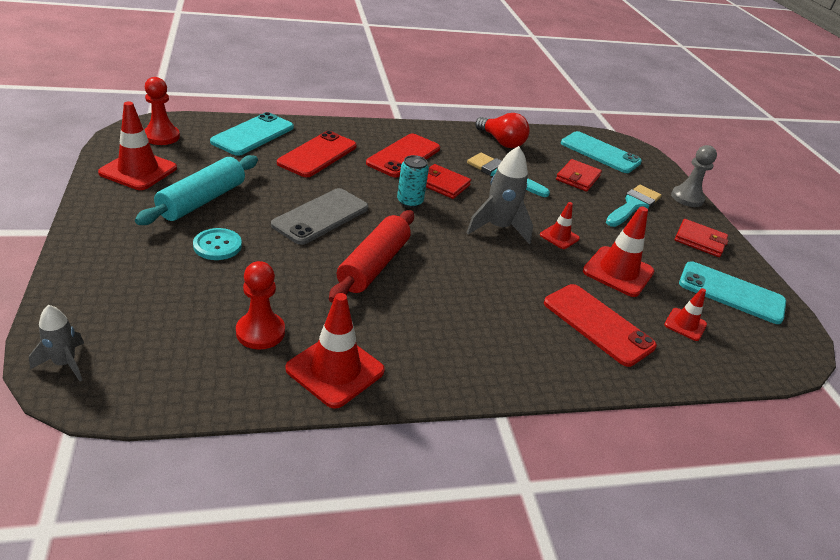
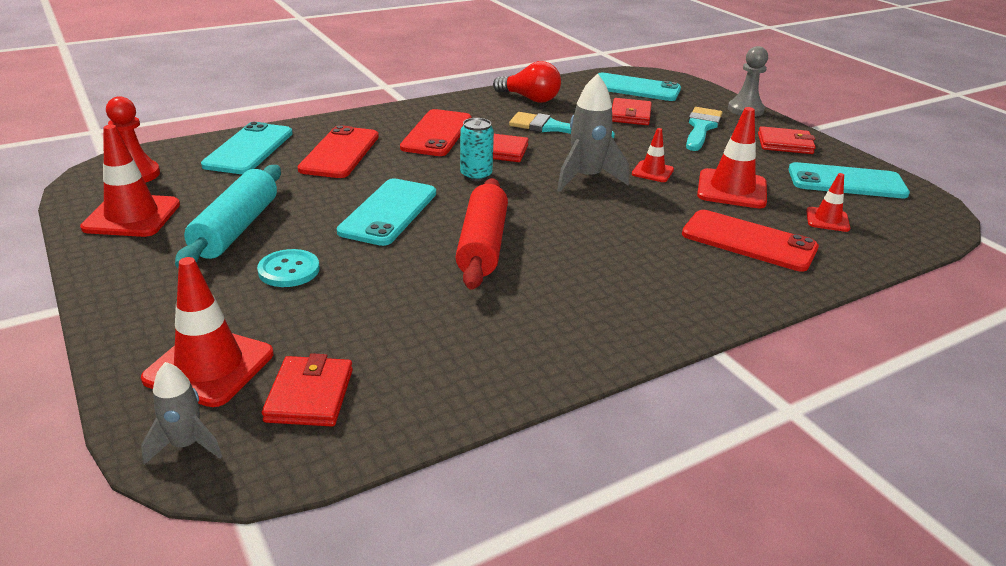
camera: 15 degrees left, 5 degrees down
red pawn [236,261,285,350] -> none
grey phone [271,188,369,245] -> turquoise phone [337,178,436,246]
red traffic cone [286,293,385,409] -> red traffic cone moved to [141,257,273,407]
none -> red wallet [262,353,353,426]

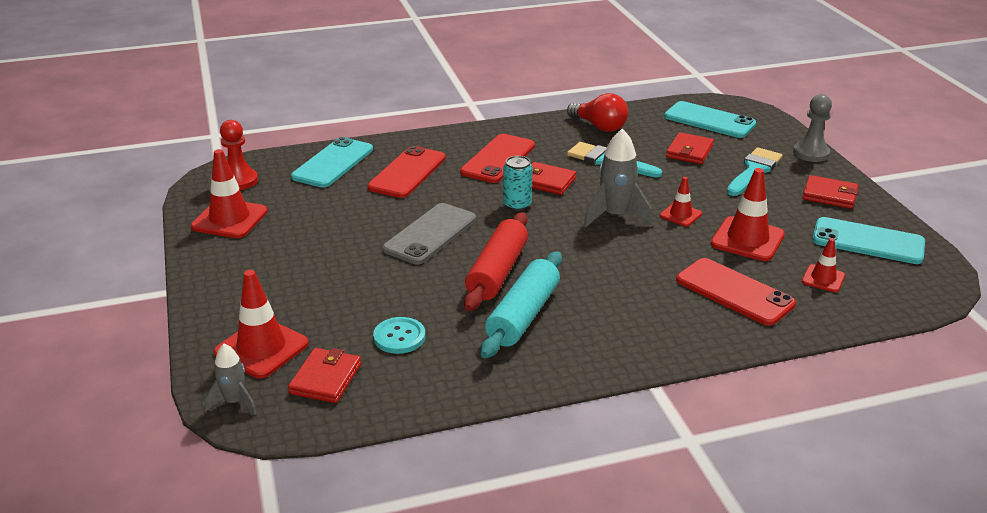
camera: 15 degrees right, 0 degrees up
turquoise rolling pin [175,165,281,268] -> turquoise rolling pin moved to [481,251,562,358]
turquoise button [257,249,320,287] -> turquoise button moved to [373,317,425,354]
turquoise phone [337,178,436,246] -> grey phone [383,203,476,264]

